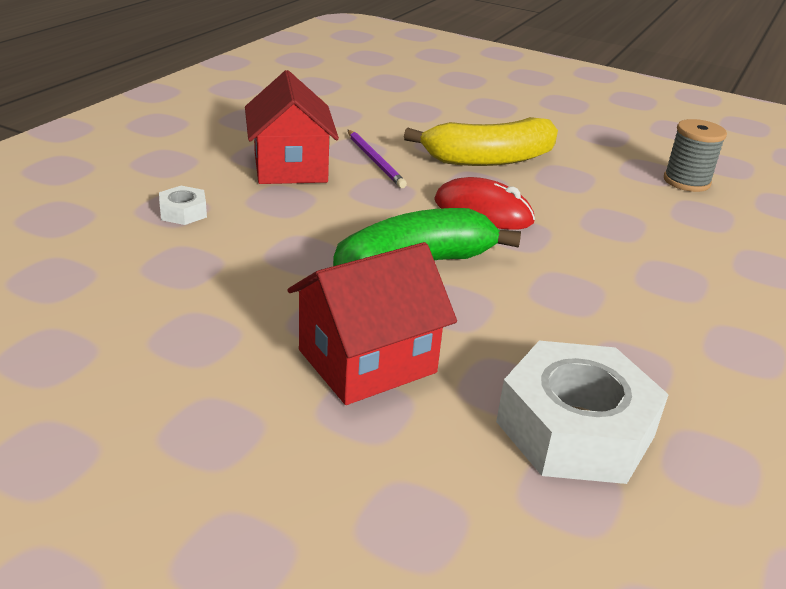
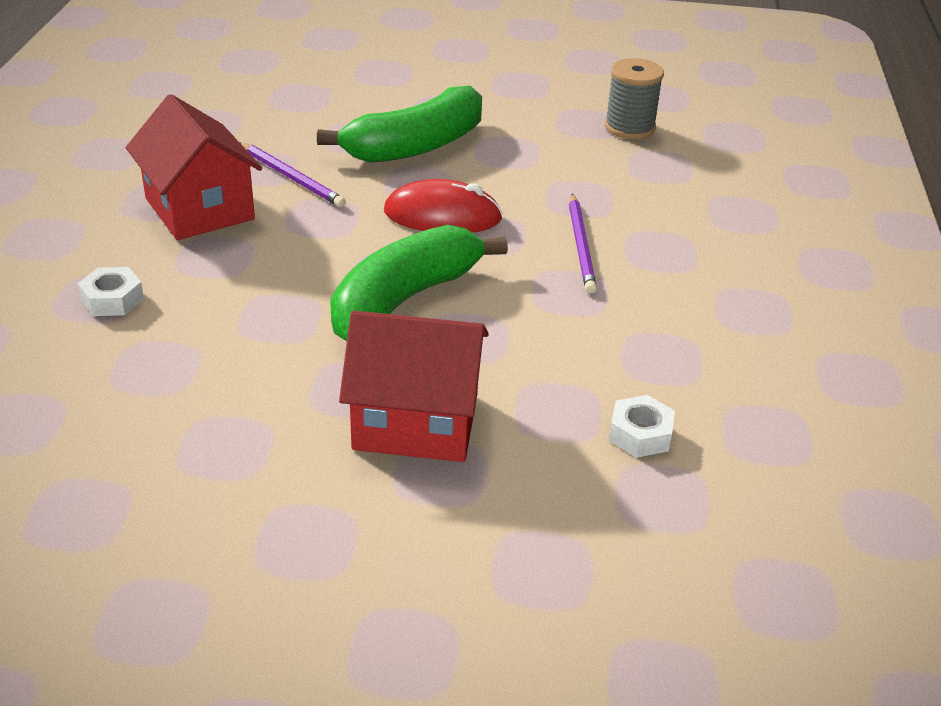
camera: 20 degrees left, 5 degrees up
red house [287,242,457,405] -> red house turned 60 degrees clockwise [339,311,489,462]
yellow banana [404,117,558,166] -> green banana [317,86,482,163]
white nut [496,341,669,484] -> white nut [609,395,675,458], size x0.44
none -> purple pencil [569,194,597,294]

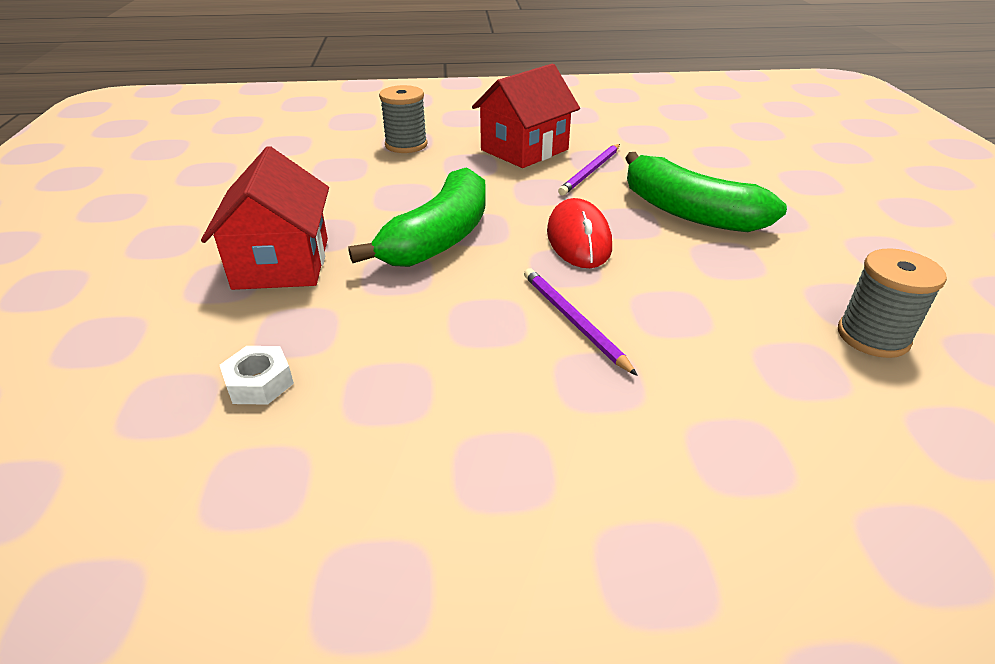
camera: 80 degrees right, 0 degrees up
white nut [78,267,144,316] -> grey spool [379,85,428,153]
green banana [330,225,508,341] -> green banana turned 90 degrees clockwise [348,167,486,267]
purple pencil [569,194,597,294] -> purple pencil turned 75 degrees clockwise [524,268,638,376]

